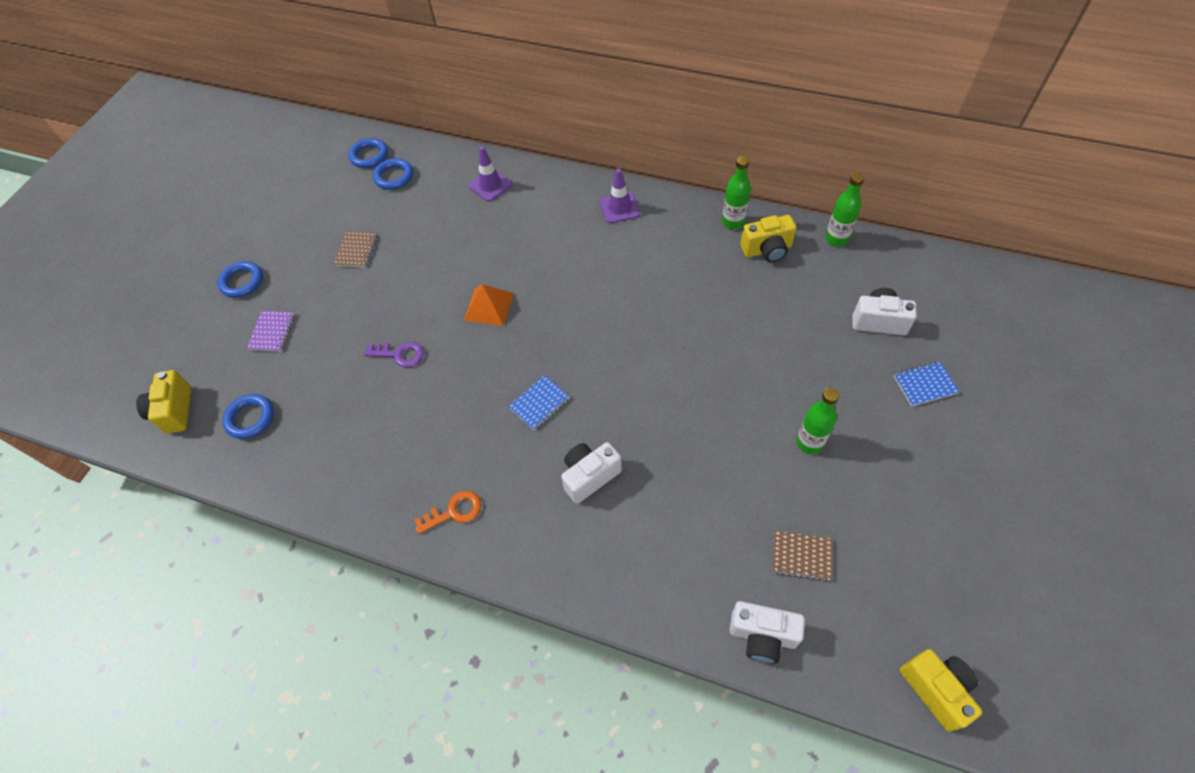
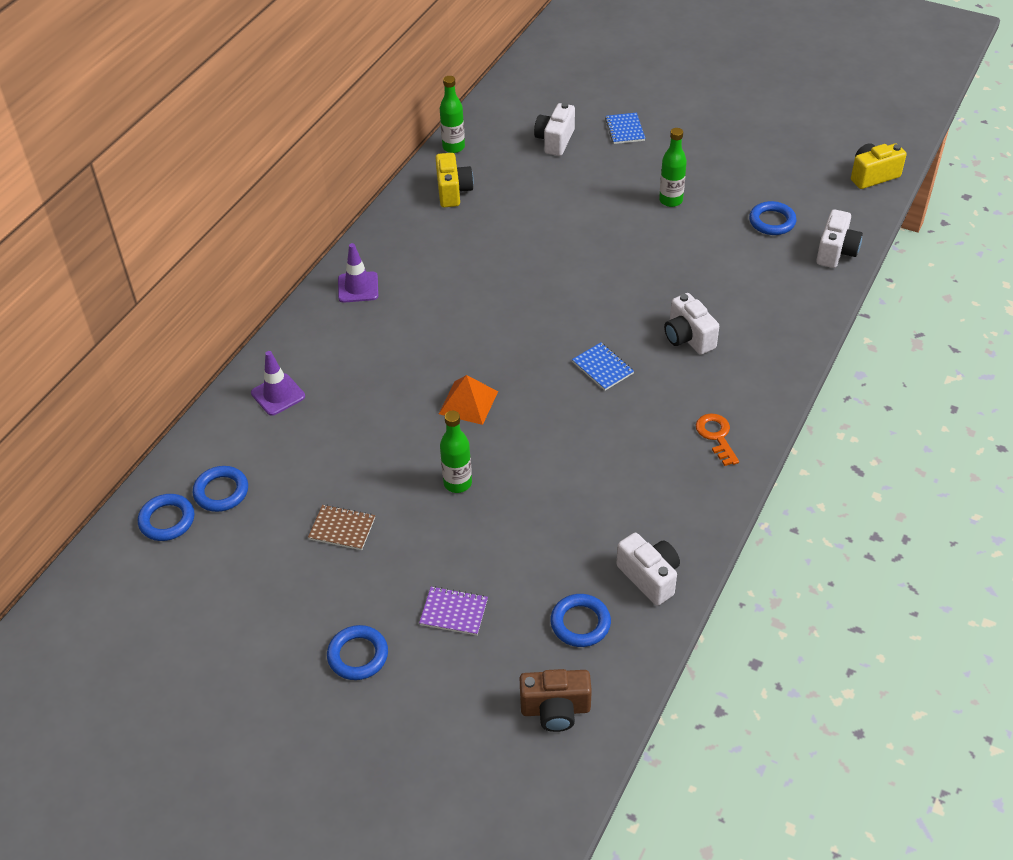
camera: 85 degrees left, 10 degrees down
yellow camera [136,370,191,434] -> brown camera [520,669,592,732]
purple key [364,342,424,367] -> none
green bottle [722,156,751,229] -> green bottle moved to [440,411,472,493]
brown notebook [772,531,832,581] -> blue ring [749,201,797,235]
none -> white camera [616,533,680,606]

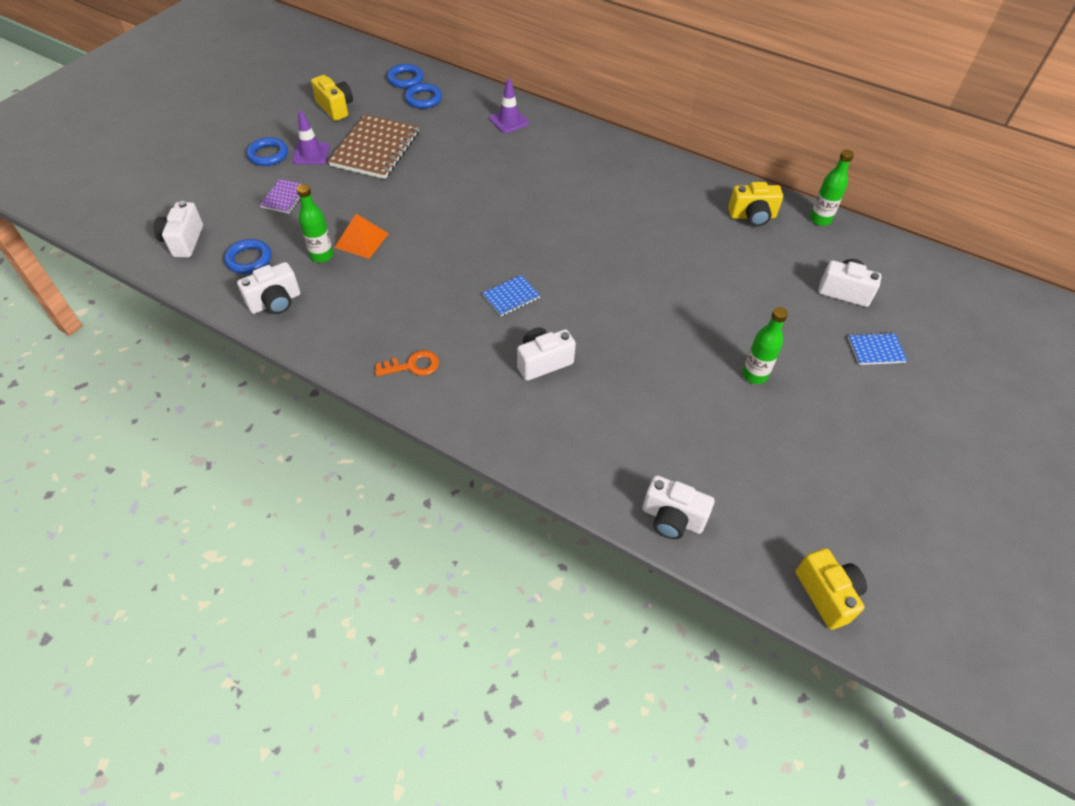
camera: 90 degrees right, 5 degrees up
brown notebook [308,505,375,550] -> brown notebook [328,114,419,179], size x2.05
purple traffic cone [338,243,378,303] -> purple traffic cone moved to [292,111,330,164]
orange pyramid [439,375,498,425] -> orange pyramid moved to [334,214,389,259]
green bottle [440,411,472,493] -> green bottle moved to [297,184,333,263]
brown camera [520,669,592,732] -> white camera [154,201,203,258]
blue ring [749,201,797,235] -> none
none -> yellow camera [311,75,353,121]

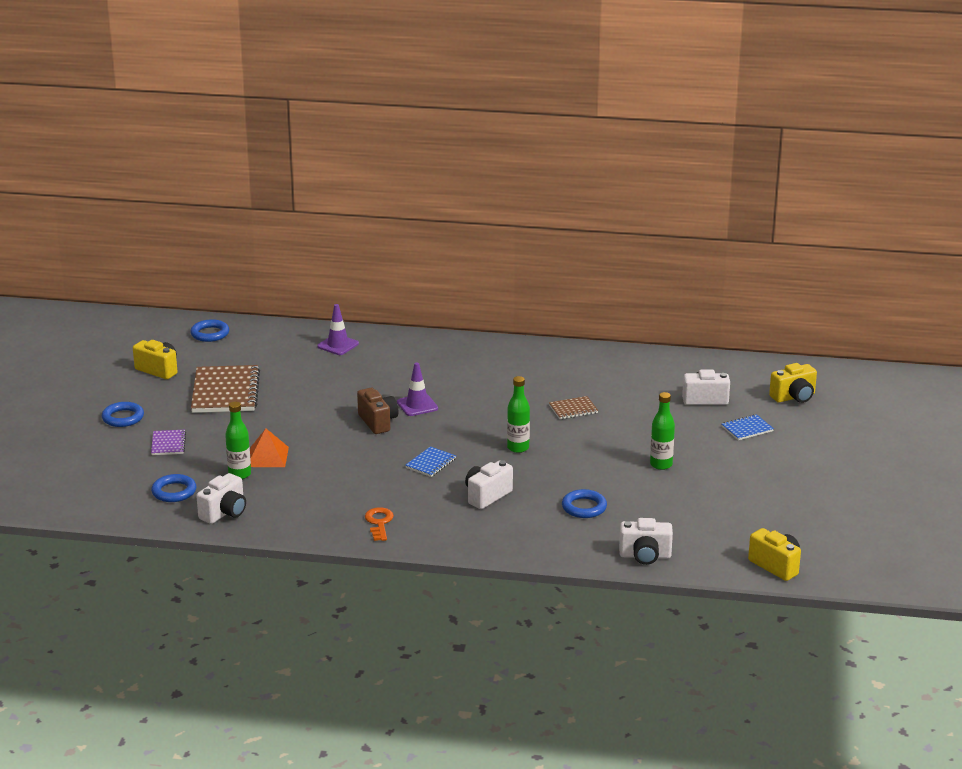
camera: 20 degrees left, 25 degrees down
white camera [154,201,203,258] -> none
purple traffic cone [292,111,330,164] -> purple traffic cone moved to [397,362,438,416]
orange key [375,350,439,376] -> orange key turned 60 degrees counterclockwise [365,507,394,541]
blue ring [404,83,442,109] -> blue ring moved to [562,489,607,518]
yellow camera [728,182,783,226] -> yellow camera moved to [769,363,817,403]
green bottle [810,150,854,226] -> green bottle moved to [507,376,530,453]
none -> brown camera [357,388,399,434]
none -> brown notebook [549,396,598,419]

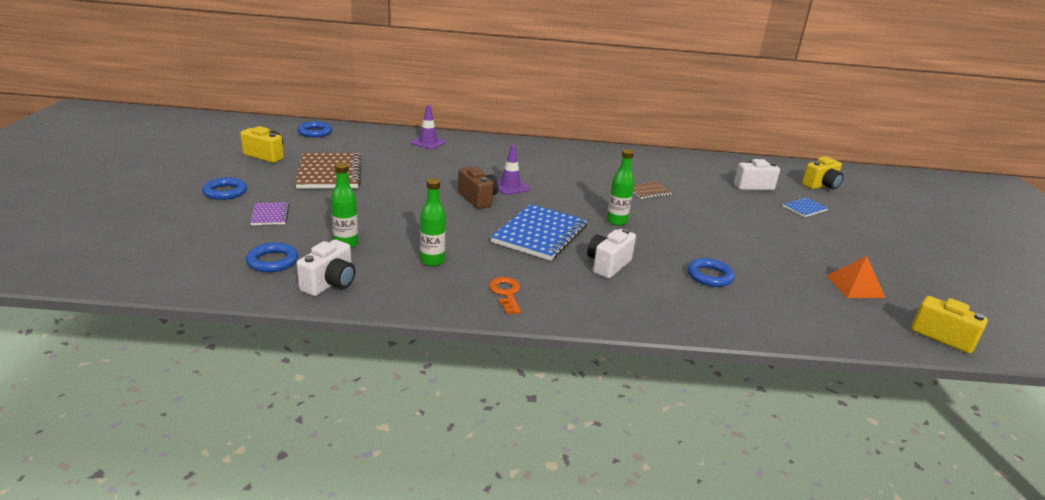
camera: 10 degrees left, 0 degrees up
orange pyramid [250,429,289,467] -> orange pyramid moved to [826,256,886,298]
blue notebook [405,446,456,477] -> blue notebook [490,204,587,261], size x2.05
white camera [619,518,673,565] -> none
green bottle [650,392,675,470] -> green bottle moved to [420,178,446,266]

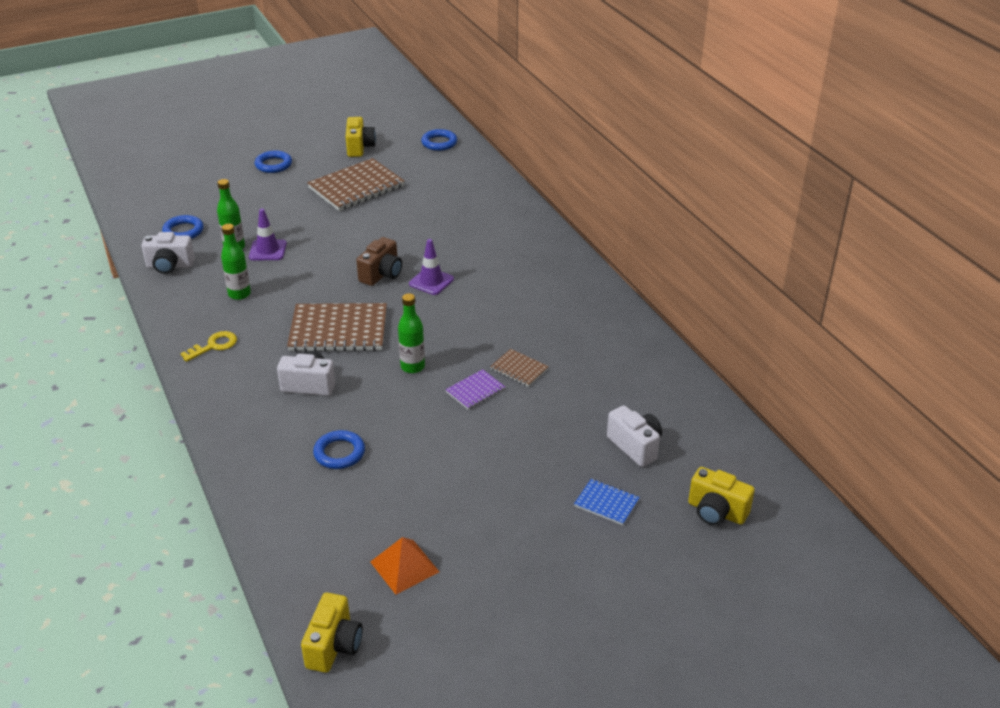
camera: 65 degrees right, 10 degrees up
purple notebook [250,202,289,225] -> purple notebook moved to [446,369,505,410]
purple traffic cone [410,105,446,149] -> purple traffic cone moved to [249,209,287,260]
orange key [489,277,521,314] -> yellow key [180,331,237,362]
blue notebook [490,204,587,261] -> brown notebook [287,303,387,352]

